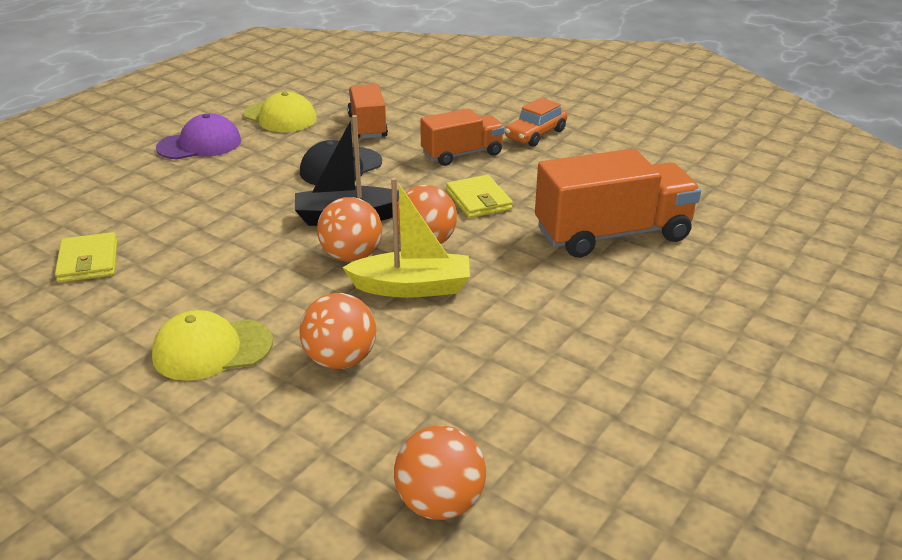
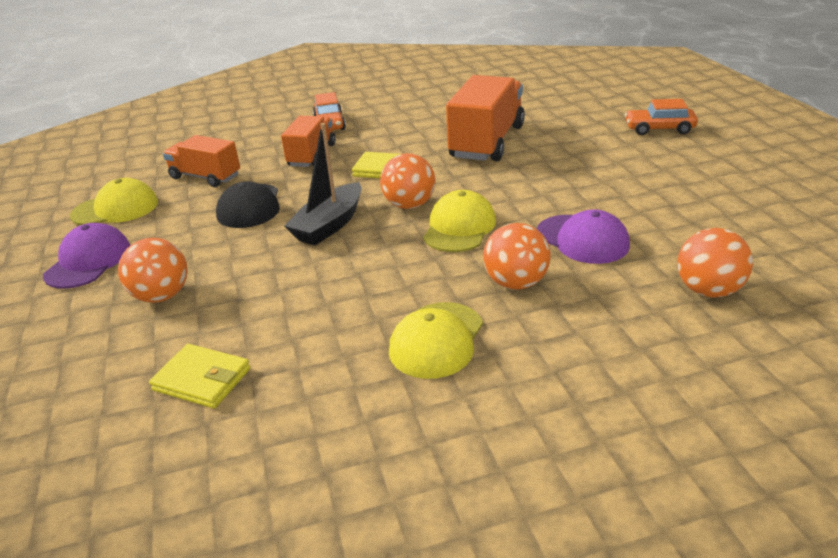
camera: 50 degrees left, 0 degrees up
orange ball [317,197,382,262] -> orange ball moved to [118,238,188,303]
yellow boat [342,177,470,298] -> yellow cap [423,190,496,252]
none -> purple cap [536,209,630,264]
none -> orange car [625,99,698,135]

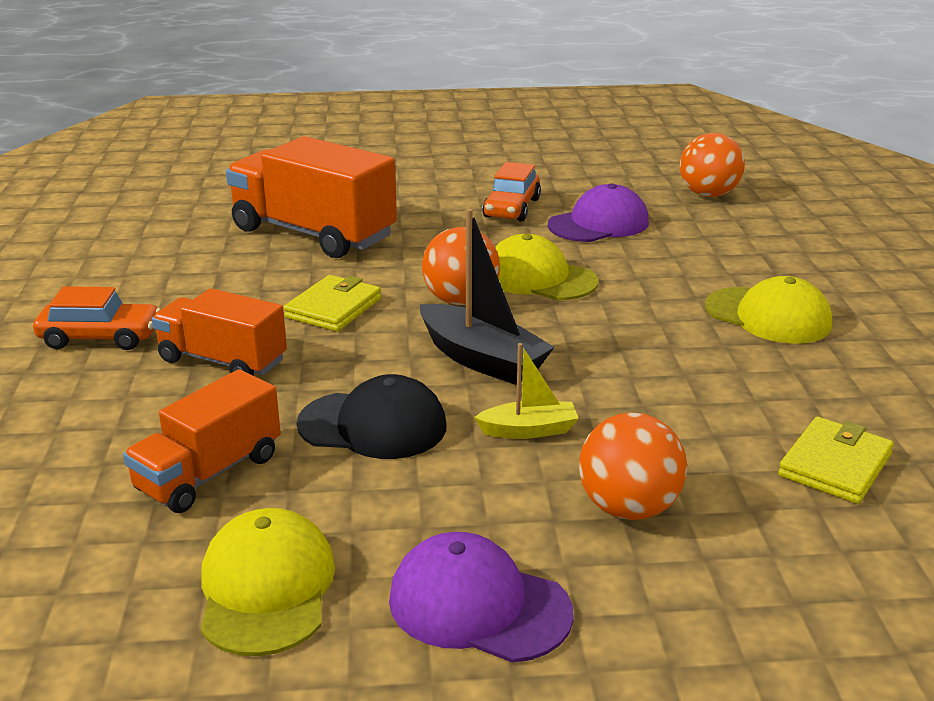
camera: 80 degrees left, 5 degrees down
orange ball [483,223,551,290] -> none
orange car [625,99,698,135] -> orange car moved to [482,162,541,222]
none -> yellow boat [474,343,579,439]

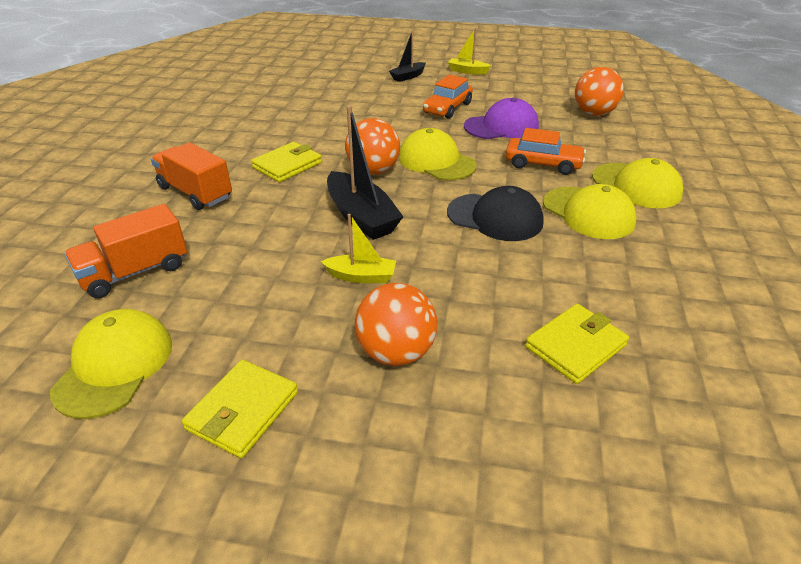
camera: 15 degrees right, 10 degrees up
orange car [33,286,161,350] -> orange car moved to [505,128,586,175]
orange truck [226,136,397,258] -> none
black cap [296,374,447,459] -> black cap moved to [447,186,544,241]
purple cap [389,532,574,663] -> yellow wallet [182,360,298,458]
none -> black boat [389,31,426,82]
none -> yellow boat [448,28,491,75]
none -> yellow cap [592,158,683,208]

